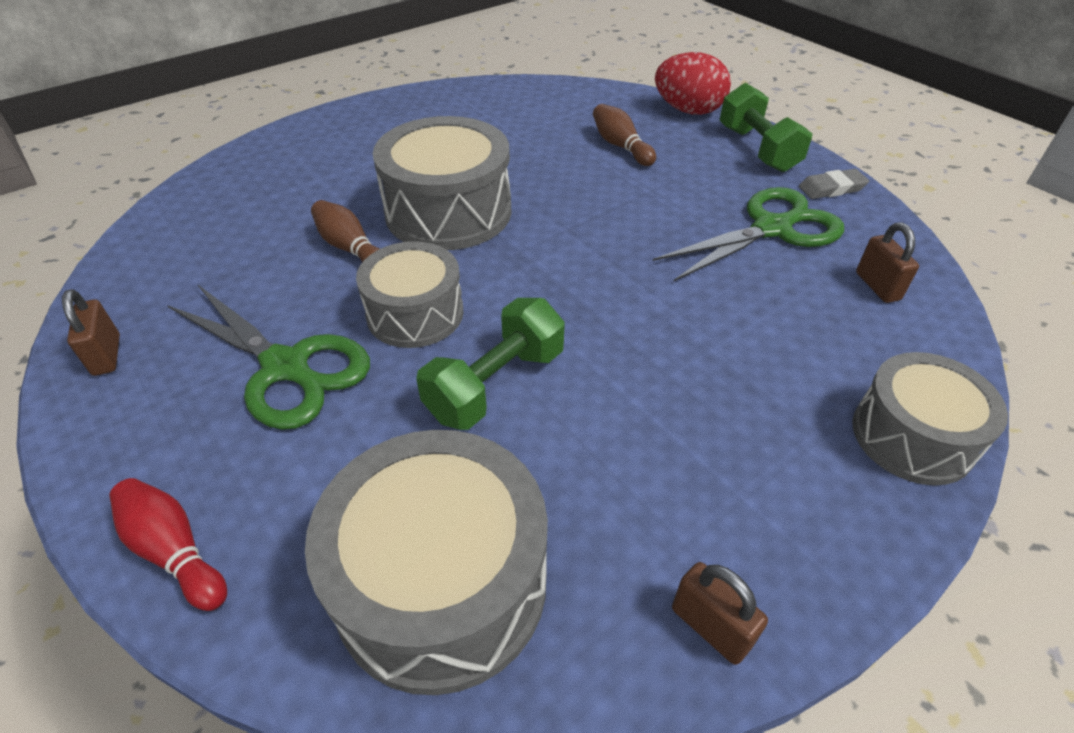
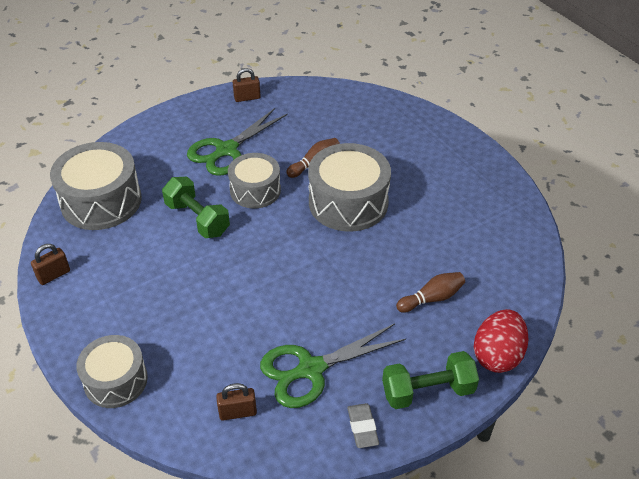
camera: 95 degrees right, 0 degrees up
red bowling pin [109,478,227,611] -> none
green scissors [653,187,844,282] -> green scissors turned 90 degrees clockwise [260,324,406,408]

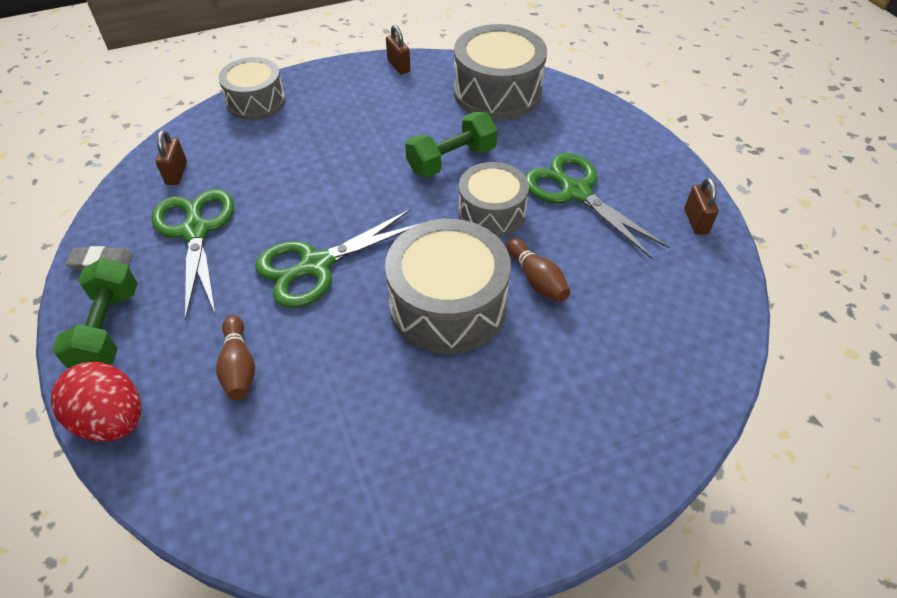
camera: 100 degrees right, 5 degrees up
none -> green scissors [256,209,418,308]

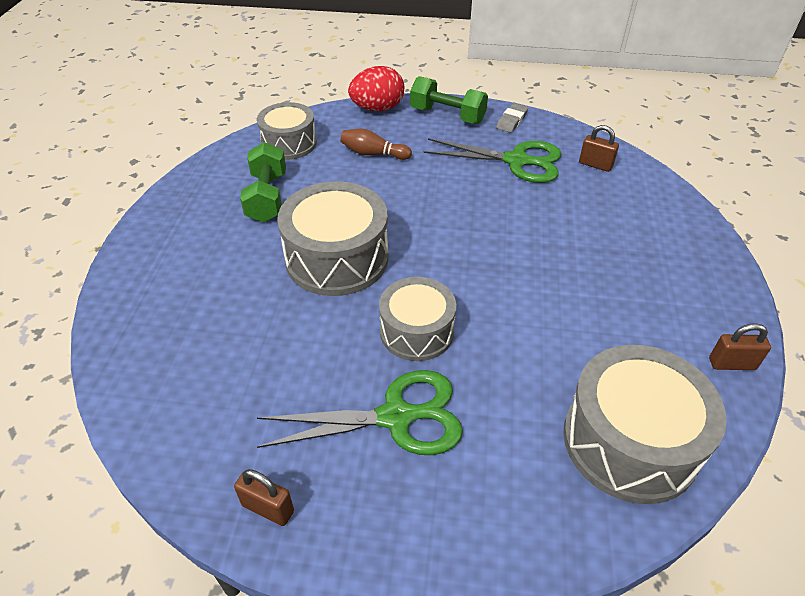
camera: 120 degrees right, 5 degrees down
grey drum [218,57,285,120] -> grey drum moved to [257,102,317,160]
green scissors [256,209,418,308] -> none
green dumbbell [405,112,497,177] -> green dumbbell moved to [240,142,286,222]
brown bowling pin [506,238,570,302] -> none

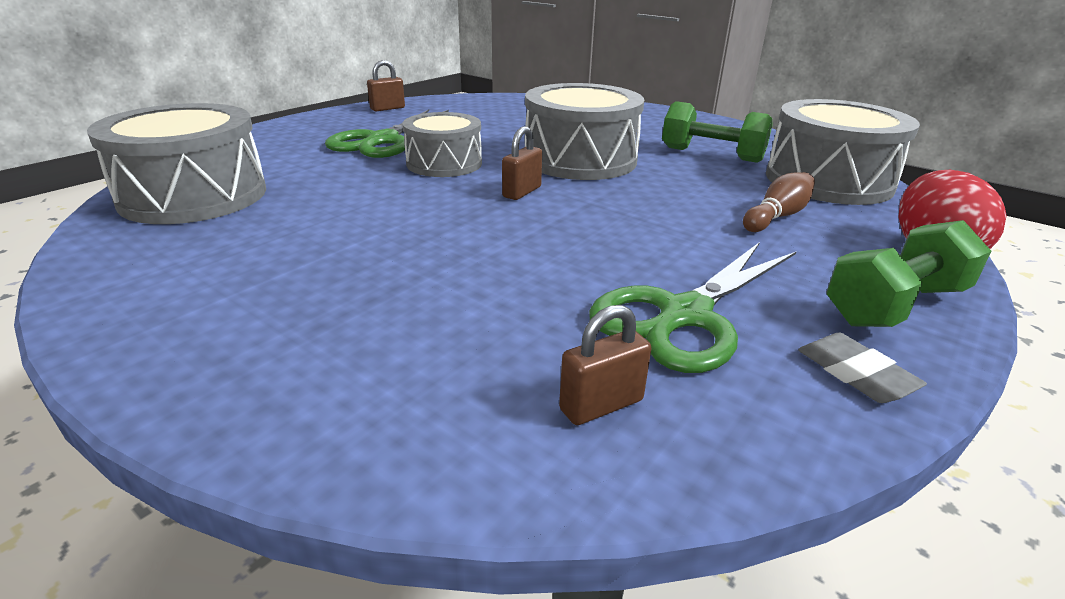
camera: 120 degrees right, 15 degrees down
grey drum [257,102,317,160] -> grey drum [766,99,920,205], size x1.55
brown padlock [709,323,771,370] -> brown padlock moved to [502,126,542,200]

